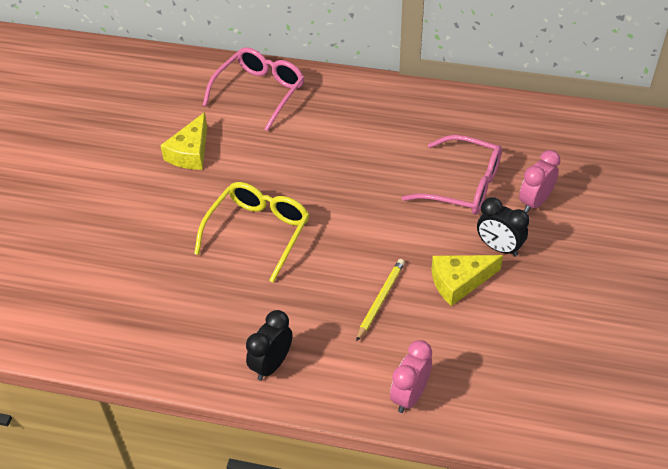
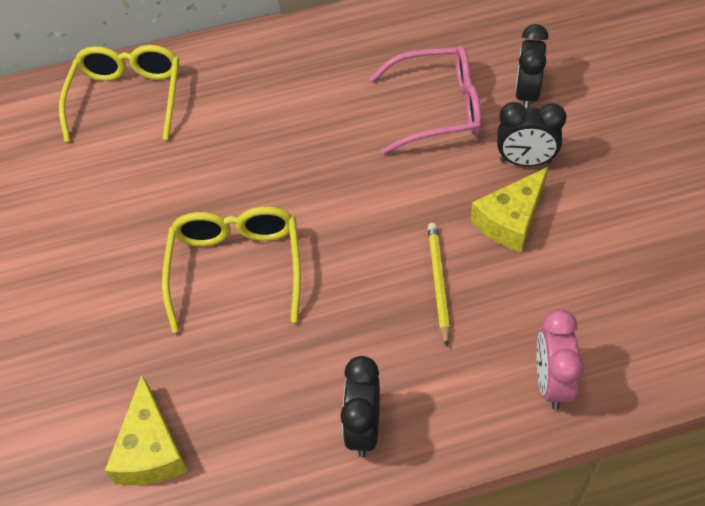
camera: 25 degrees left, 5 degrees up
yellow cheese [160,112,207,170] -> yellow cheese moved to [105,375,188,485]
pink glasses [203,47,304,131] -> yellow glasses [59,45,180,142]
pink clock [519,150,561,213] -> black clock [515,24,548,108]

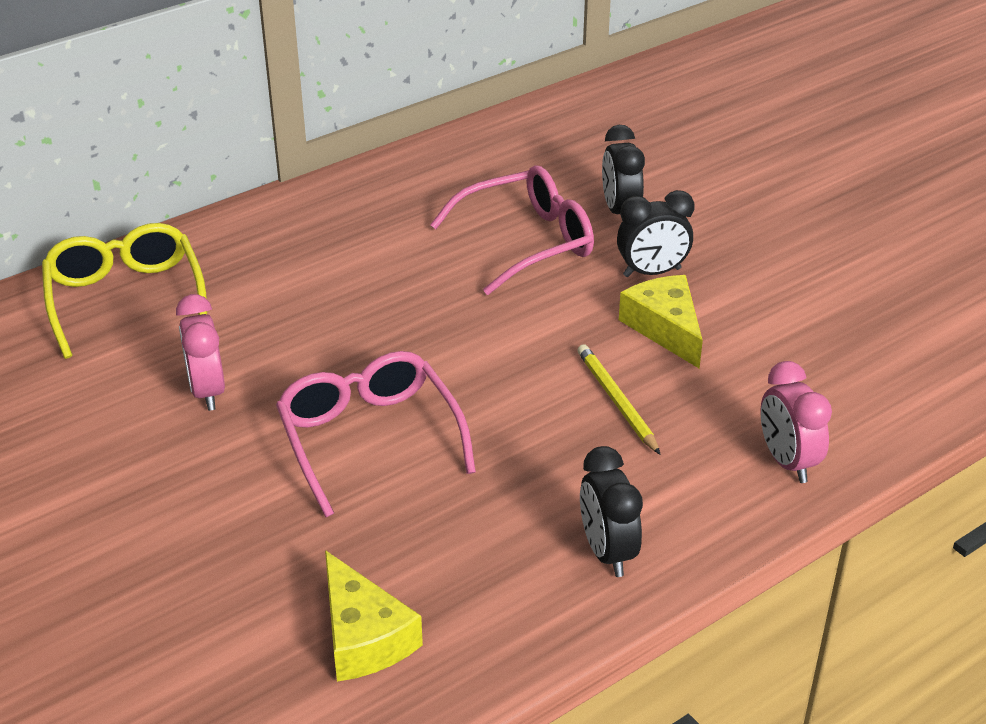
camera: 25 degrees left, 15 degrees down
yellow glasses [162,207,301,333] -> pink glasses [276,351,476,517]
yellow cheese [471,167,548,253] -> yellow cheese turned 135 degrees clockwise [619,275,703,368]
none -> pink clock [176,294,225,411]

